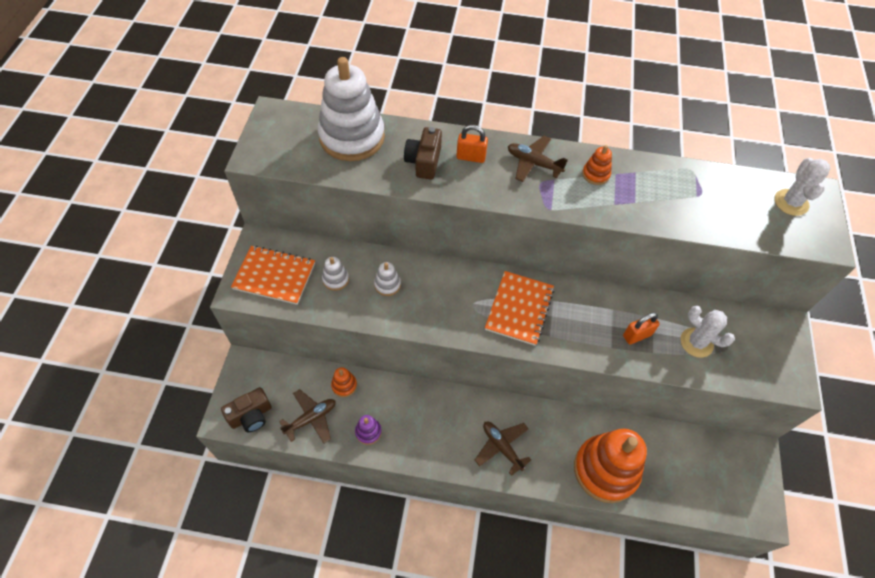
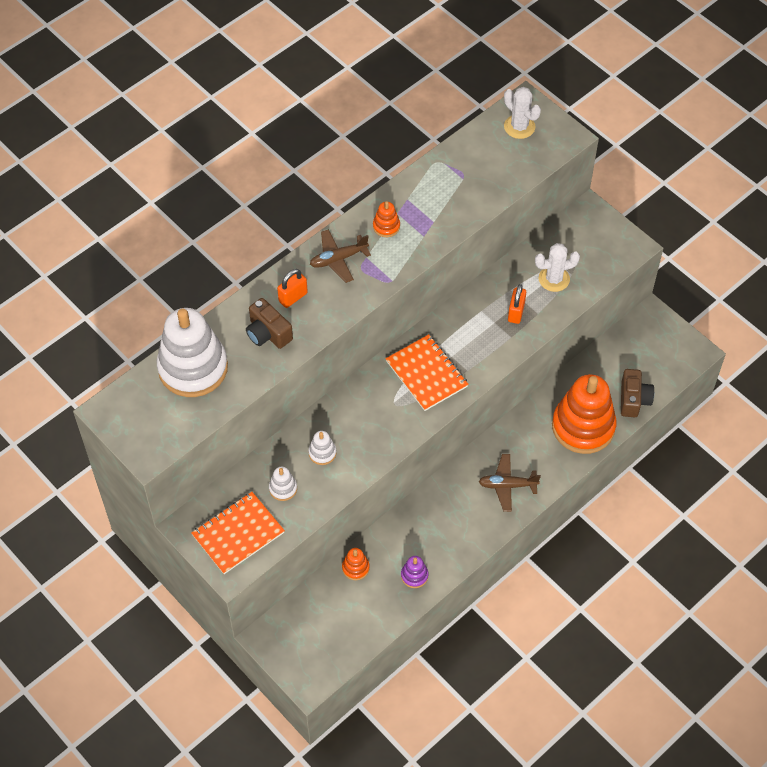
camera: 50 degrees left, 0 degrees up
brown camera [221,387,272,432] -> brown camera moved to [621,369,654,417]
brown plane [279,389,336,443] -> none

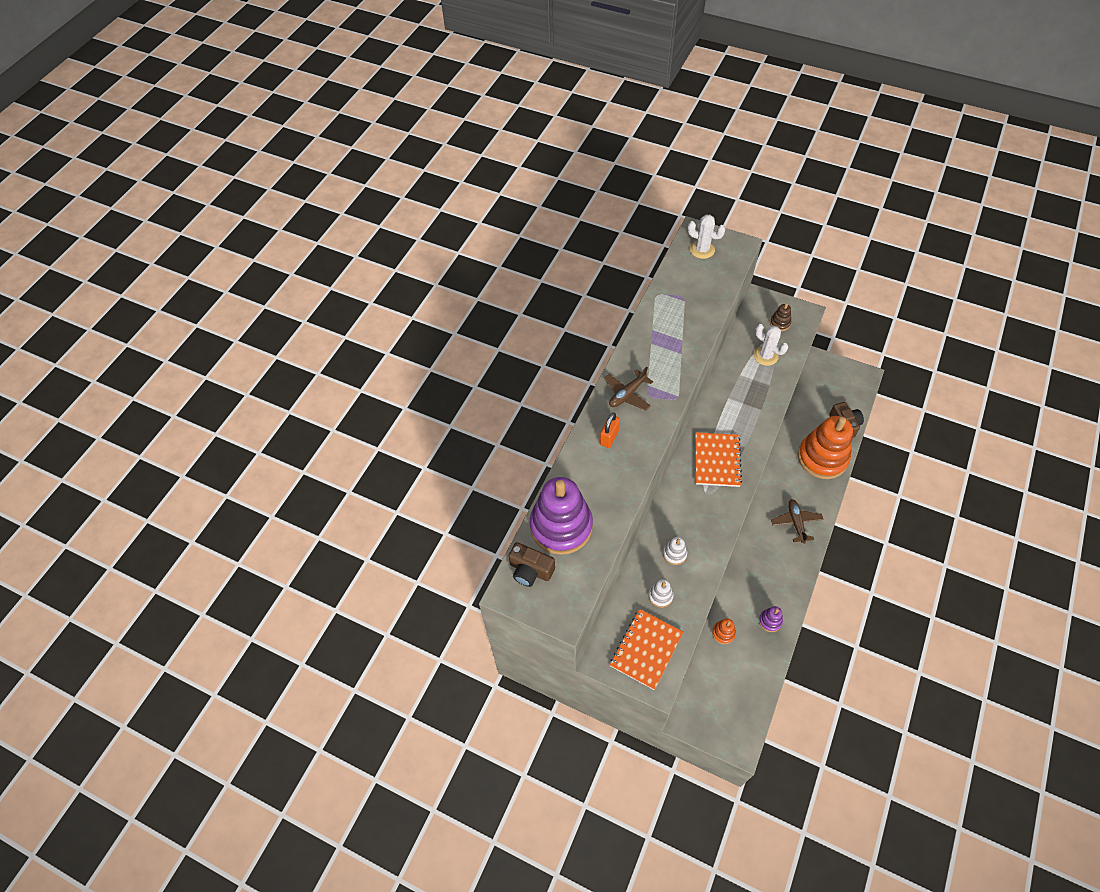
camera: 20 degrees left, 0 degrees up
white stacking toy [157,308,228,397] -> purple stacking toy [530,477,593,555]
brown camera [246,298,293,349] -> brown camera moved to [509,542,555,587]
orange stacking toy [373,201,400,237] -> none
orange notebook [385,334,469,411] -> orange notebook turned 60 degrees clockwise [695,432,742,487]
brown plane [479,454,541,512] -> brown plane turned 105 degrees clockwise [771,499,824,544]
orange padlock [508,284,526,324] -> none
white cactus [535,243,580,292] -> white cactus turned 75 degrees clockwise [753,324,788,366]
none -> brown stacking toy [770,303,791,331]

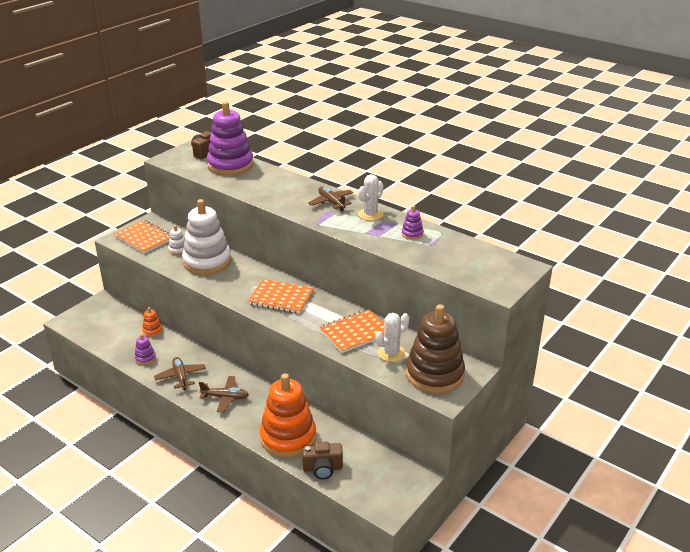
camera: 100 degrees right, 25 degrees down
orange padlock [600,413,620,448] -> none
white stacking toy [663,537,687,565] -> white stacking toy [182,199,231,275], size x2.42
white cactus [687,215,726,259] -> white cactus moved to [358,174,384,221]
brown stacking toy [770,303,791,331] -> brown stacking toy [406,304,465,393], size x2.42
none -> brown plane [154,357,206,390]
none -> orange notebook [320,309,384,353]
none -> purple stacking toy [401,206,424,240]

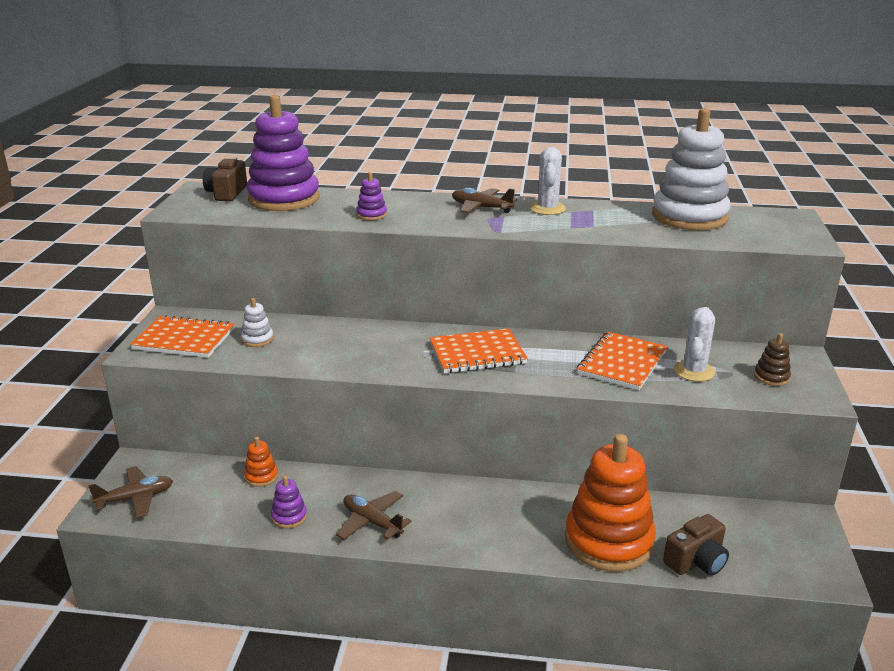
camera: 30 degrees left, 5 degrees down
white stacking toy [182,199,231,275] -> white stacking toy moved to [652,108,730,230]
brown plane [199,376,249,412] -> brown plane moved to [88,466,173,518]
purple stacking toy [401,206,424,240] -> purple stacking toy moved to [356,172,387,221]
brown stacking toy [406,304,465,393] -> brown stacking toy [754,333,791,386], size x0.41

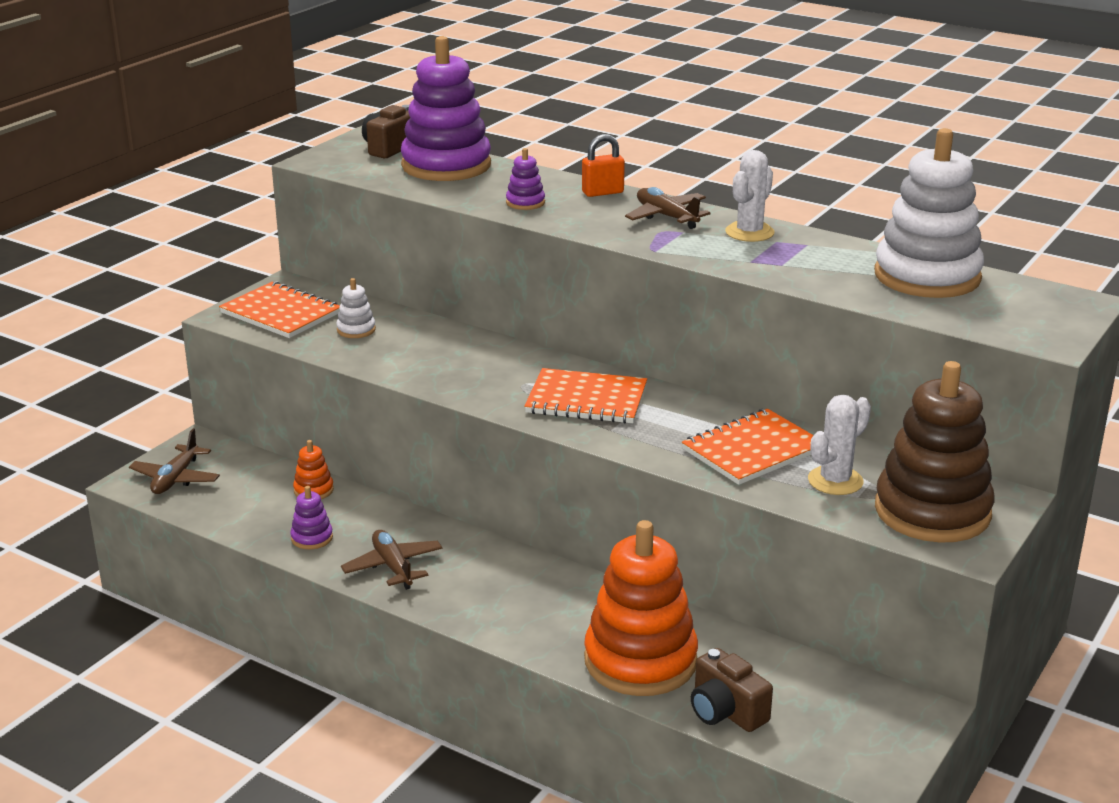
camera: 25 degrees right, 0 degrees up
brown plane [88,466,173,518] -> brown plane turned 105 degrees clockwise [129,429,220,494]
brown camera [663,514,729,576] -> brown camera turned 60 degrees clockwise [691,648,773,732]
brown stacking toy [754,333,791,386] -> brown stacking toy [875,361,995,543], size x2.42
none -> orange padlock [582,134,625,197]

